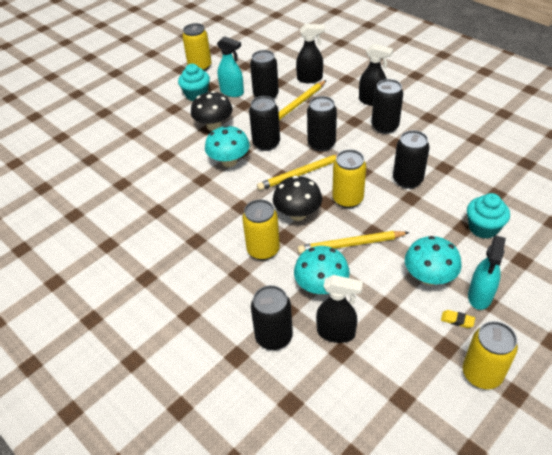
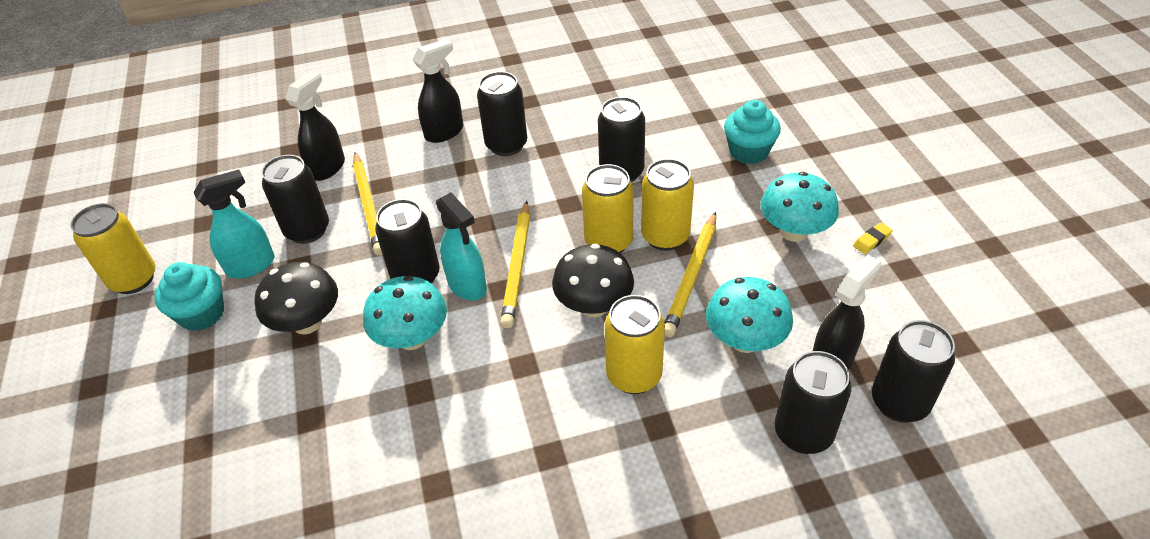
camera: 60 degrees left, 0 degrees up
black can [307,96,337,152] -> black can moved to [872,320,955,423]
yellow can [463,321,518,389] -> yellow can moved to [641,159,694,251]
turquoise spray bottle [468,235,506,310] -> turquoise spray bottle moved to [436,193,487,300]

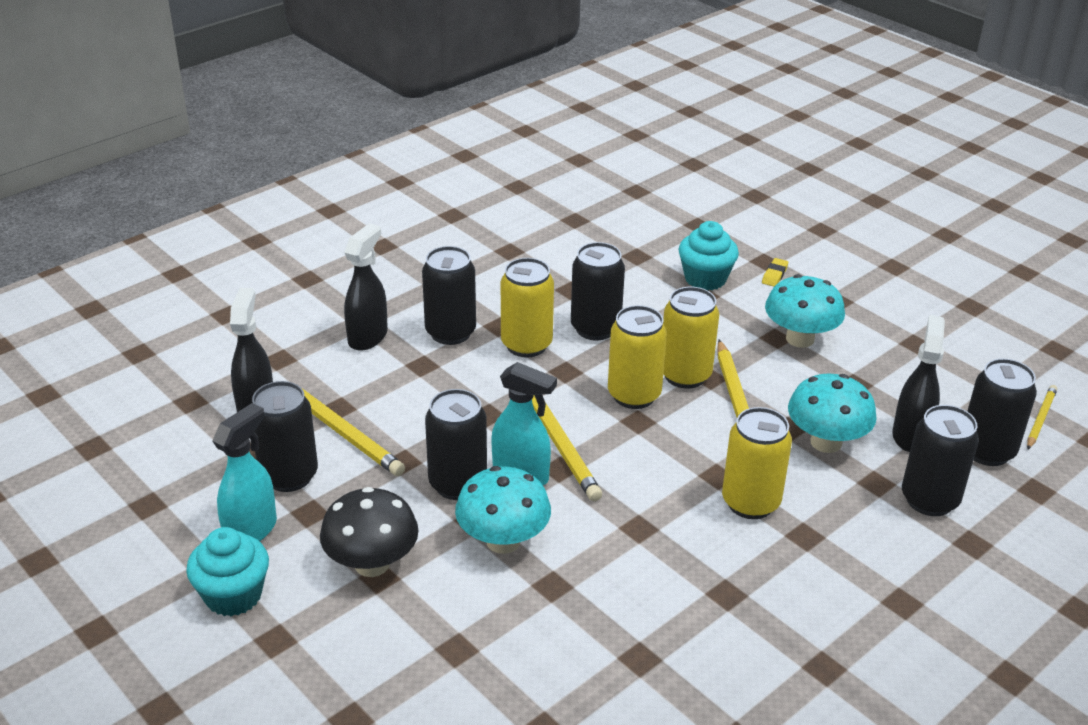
camera: 30 degrees left, 10 degrees down
yellow can [71,203,155,294] -> yellow can moved to [501,258,554,358]
black mushroom [552,244,634,317] -> none
yellow eraser [853,222,893,254] -> yellow eraser moved to [762,258,788,287]
none -> yellow pencil [1027,385,1057,449]

